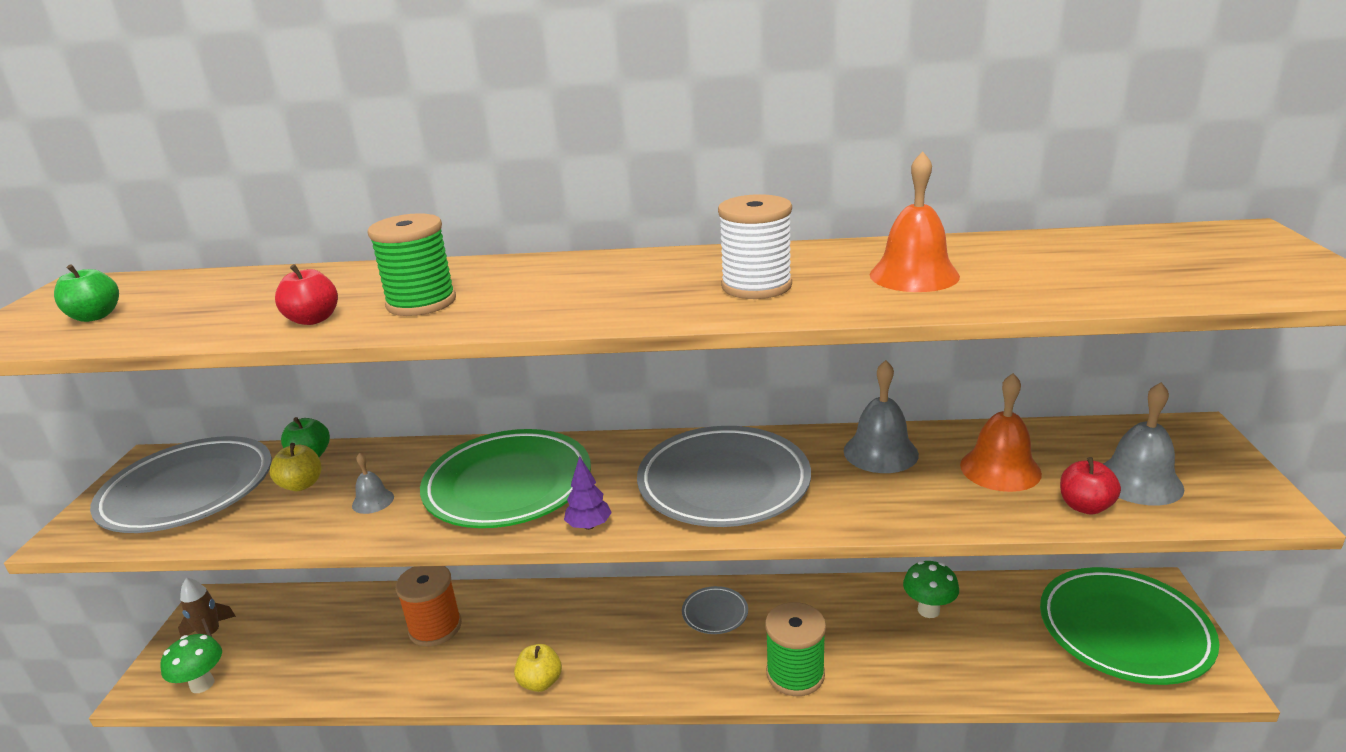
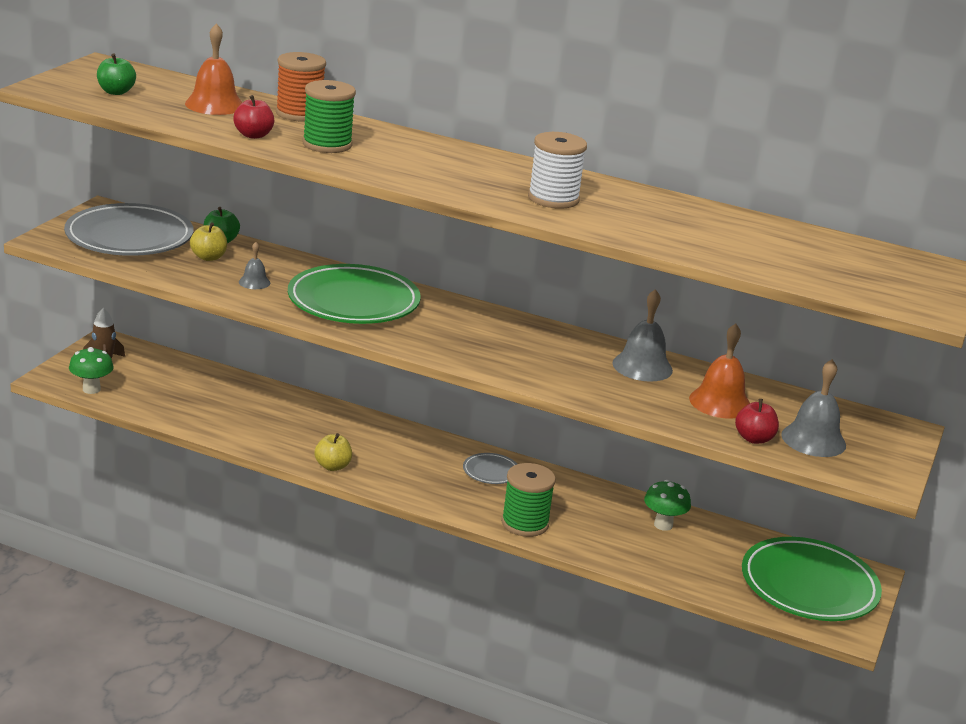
camera: 15 degrees right, 0 degrees up
orange spool [396,566,462,647] -> orange spool moved to [276,52,326,122]
purple tree [564,456,612,530] -> none
grey plate [637,426,811,527] -> none
orange bell [870,151,960,292] -> orange bell moved to [185,23,242,115]

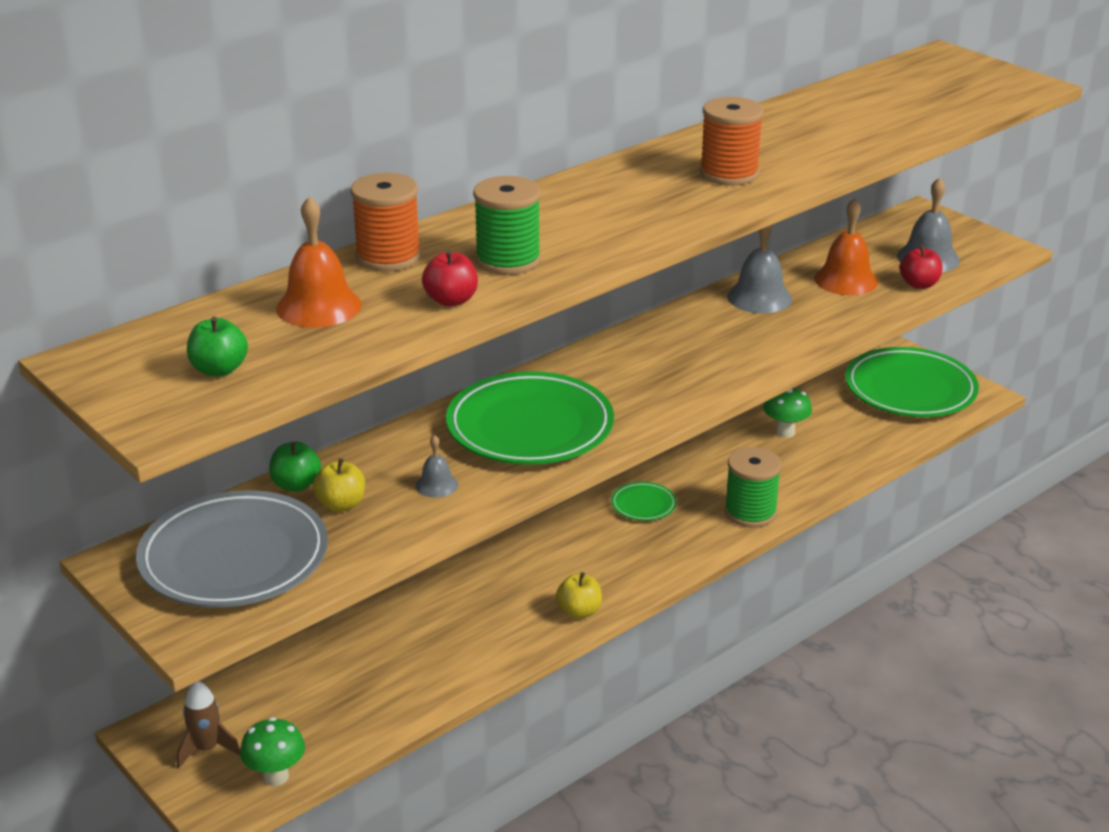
camera: 60 degrees left, 5 degrees up
grey plate [463,453,517,484] -> green plate [611,482,677,521]
white spool [528,132,587,209] -> orange spool [700,97,764,186]

